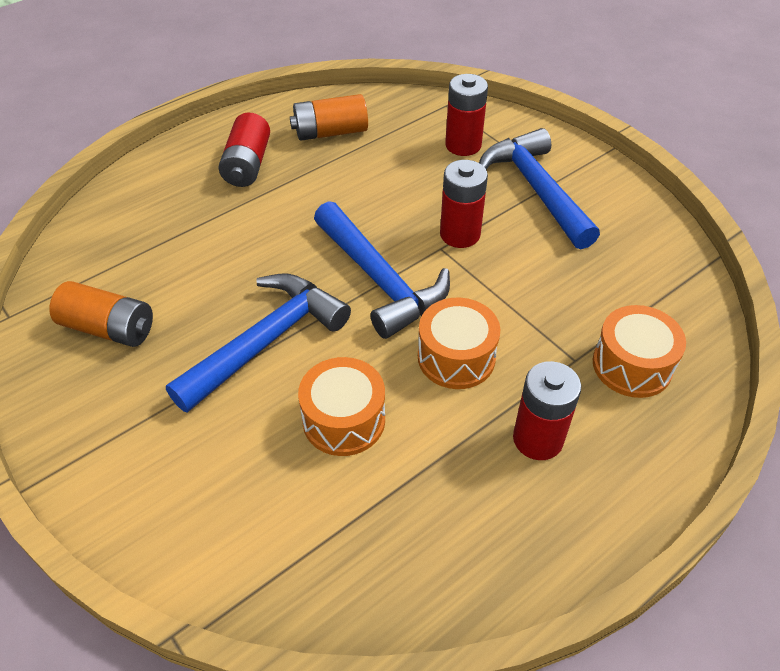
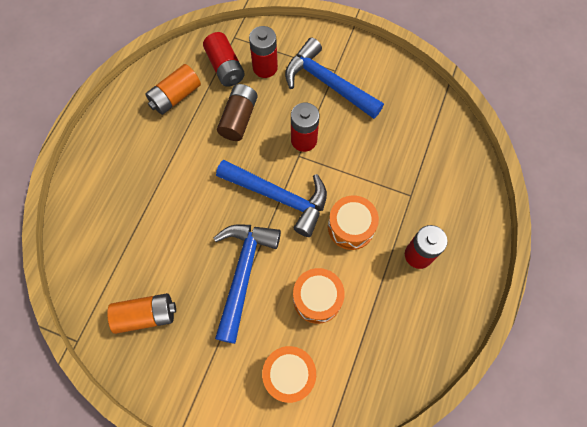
camera: 30 degrees left, 20 degrees up
red battery [219,113,270,187] -> red battery moved to [203,32,245,87]
orange drum [593,305,686,398] -> orange drum moved to [262,346,316,403]
none -> brown battery [217,84,258,141]

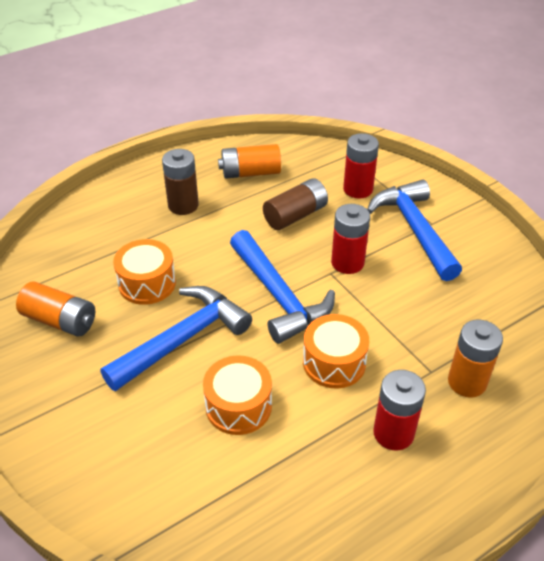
camera: 35 degrees right, 25 degrees down
red battery [203,32,245,87] -> none
orange drum [262,346,316,403] -> orange drum moved to [113,239,176,305]
none -> brown battery [162,149,199,215]
none -> orange battery [448,320,503,397]

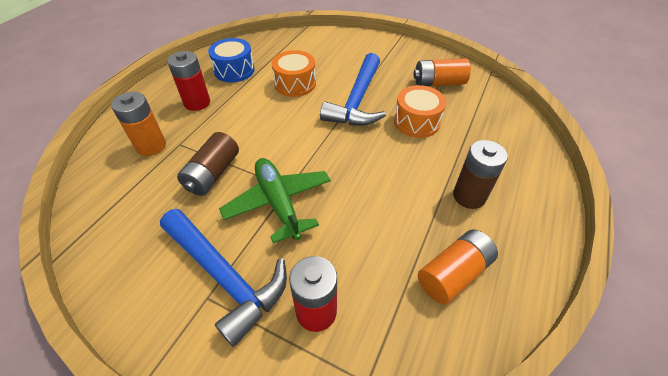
camera: 150 degrees right, 5 degrees up
blue hammer [230,230,335,344] -> none
brown battery [263,178,328,230] -> brown battery moved to [177,132,239,196]
orange drum [303,314,369,388] -> none
red battery [331,204,370,274] -> green plane [219,158,331,244]
none -> blue drum [208,38,255,82]

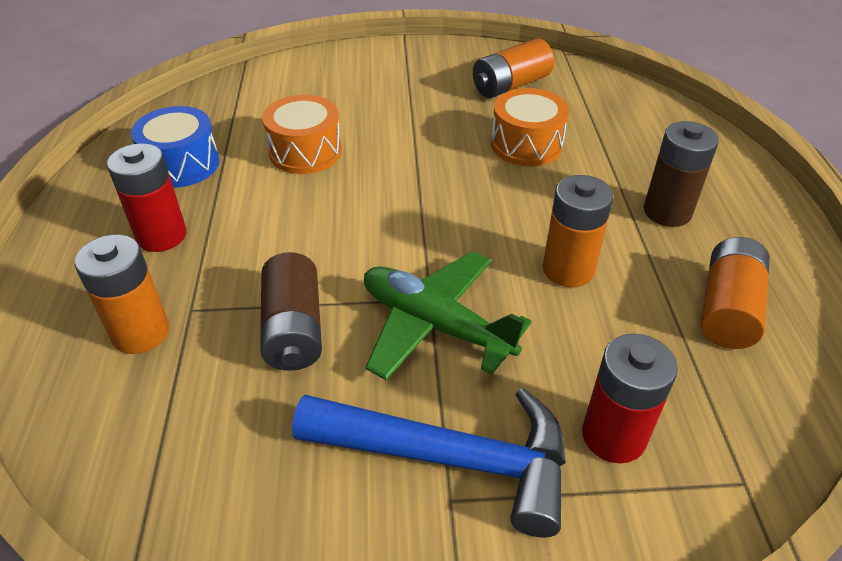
camera: 30 degrees left, 5 degrees down
blue hammer [320,53,386,126] -> none
none -> orange battery [543,175,613,287]

